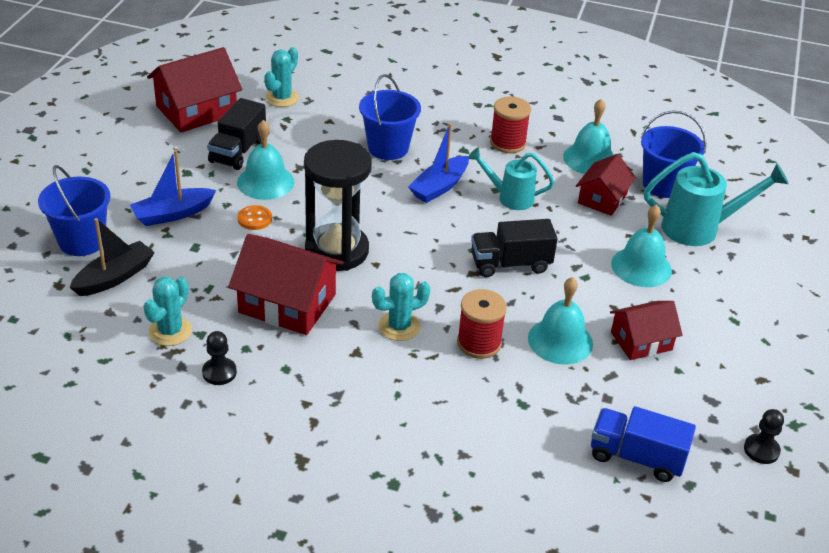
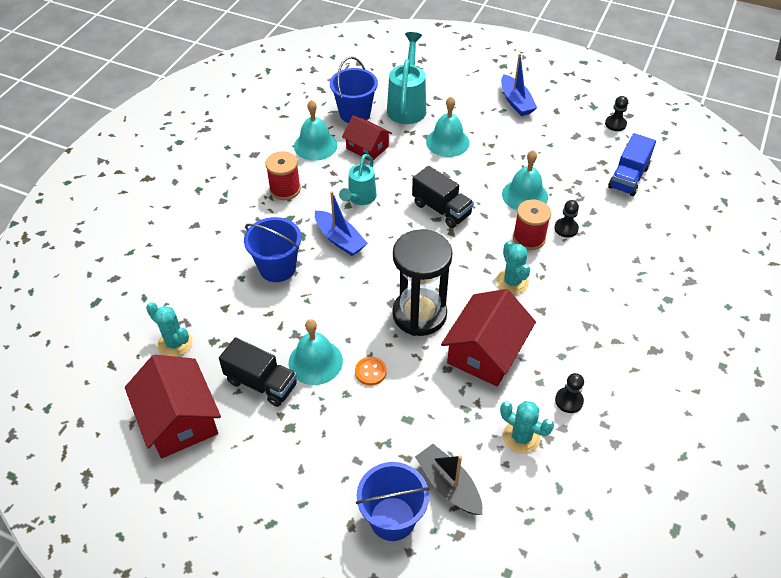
camera: 80 degrees left, 10 degrees up
blue boat [130,150,216,226] -> blue boat moved to [501,54,537,116]
black truck [471,219,558,277] -> black truck turned 45 degrees counterclockwise [412,166,474,228]
red house [610,301,683,360] -> none
none -> black pawn [554,200,579,237]

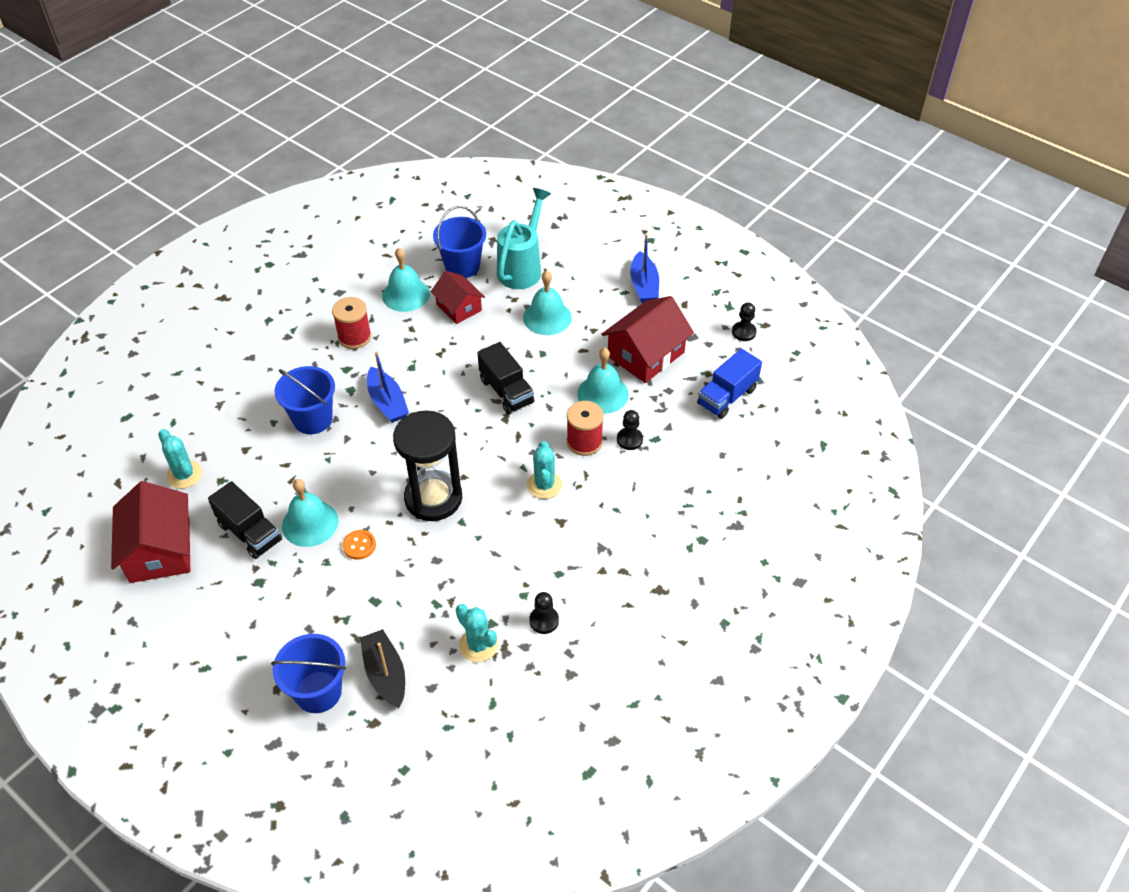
camera: 15 degrees right, 0 degrees up
turquoise watering can [339,154,377,205] -> none
red house [441,289,536,386] -> red house moved to [601,296,694,383]

